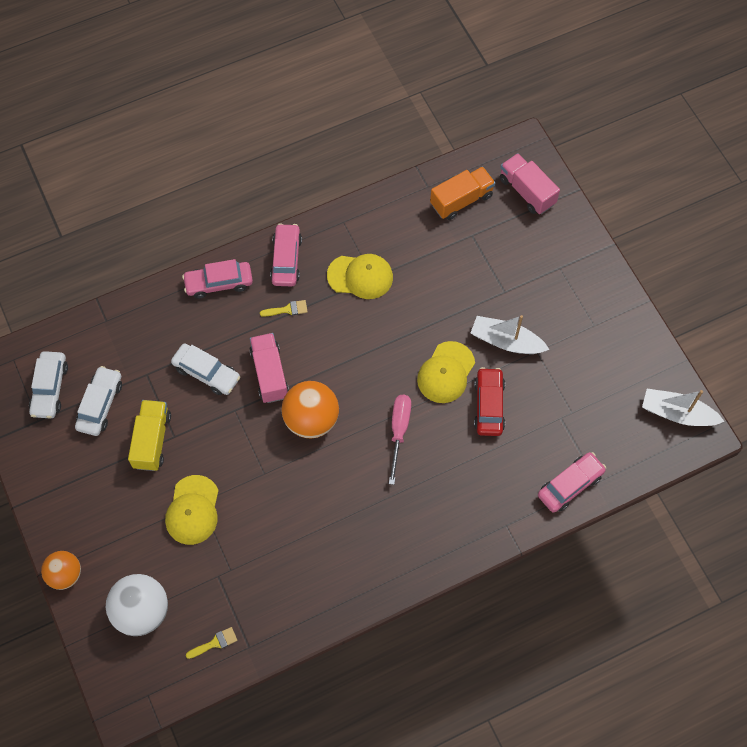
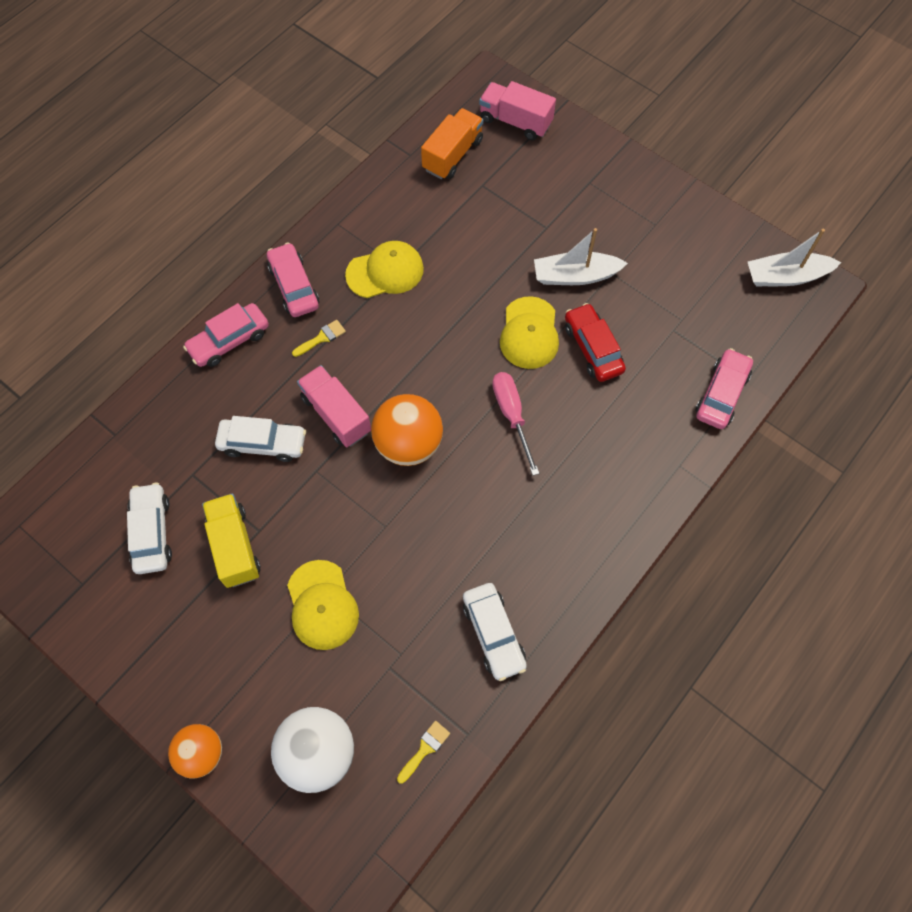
camera: 25 degrees left, 0 degrees up
white car [29,351,68,418] -> white car moved to [463,583,527,681]

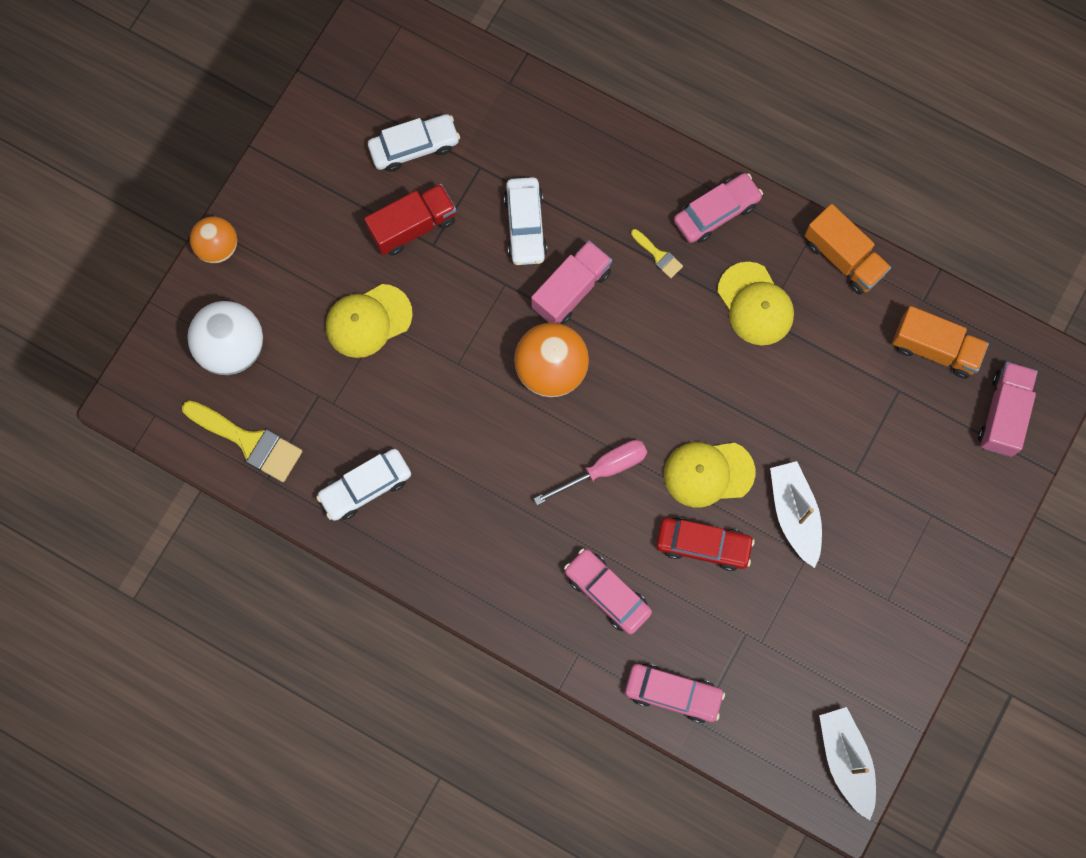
camera: 80 degrees right, 10 degrees up
pink car [183,303,269,367] -> pink car moved to [564,548,652,635]
yellow truck [202,494,261,588] -> red truck [364,184,456,256]
yellow brush [397,721,450,784] -> yellow brush [182,401,303,482], size x2.01
red car [565,303,626,382] -> red car turned 45 degrees clockwise [656,517,755,571]
none -> orange truck [804,204,891,295]

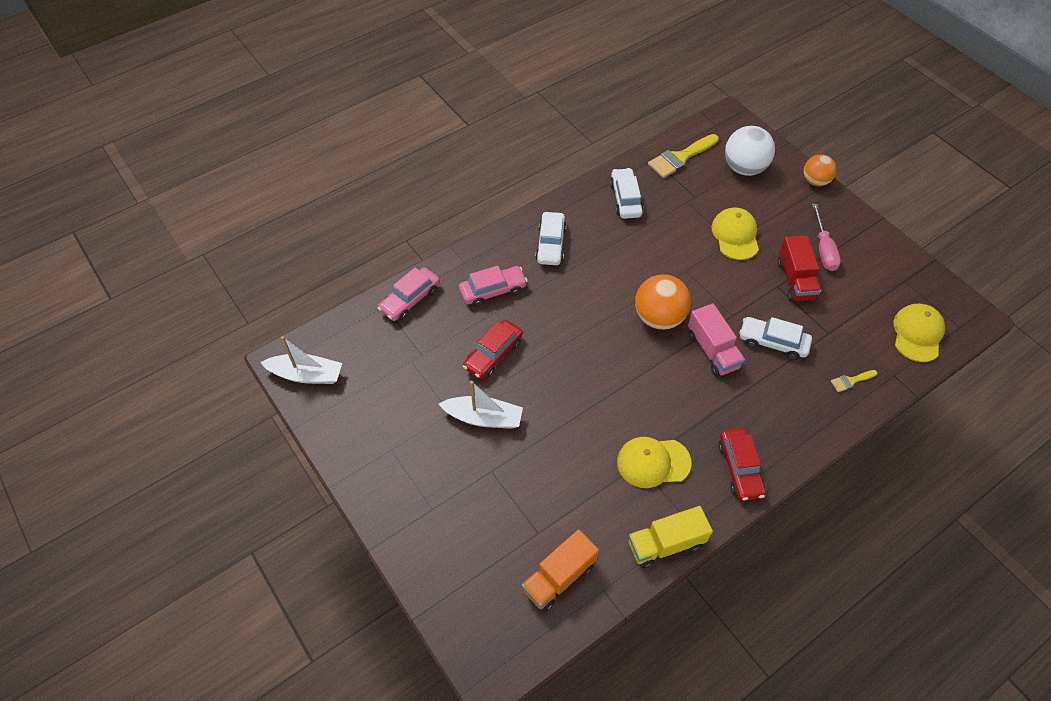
camera: 115 degrees right, 20 degrees down
white car [368,114,460,172] -> white car moved to [535,212,567,265]
pink screwdriver [534,440,647,505] -> pink screwdriver moved to [812,204,841,271]
yellow brush [631,229,683,278] -> yellow brush moved to [831,370,878,392]
yellow cap [664,442,755,508] -> yellow cap moved to [893,304,945,362]
pink car [674,173,763,243] -> red car [718,428,766,501]
orange truck [804,204,891,295] -> yellow truck [628,506,713,568]
pink truck [978,362,1038,457] -> none

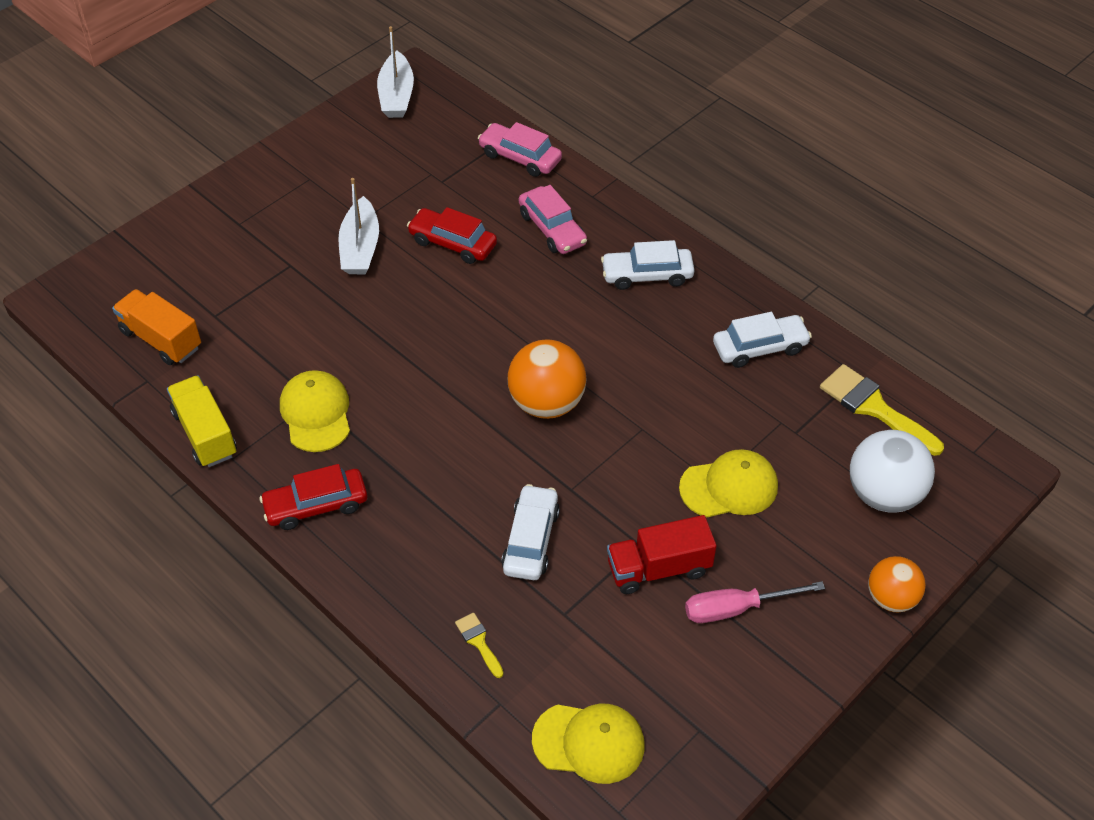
camera: 80 degrees right, 5 degrees down
pink truck [688,304,745,377] -> none

